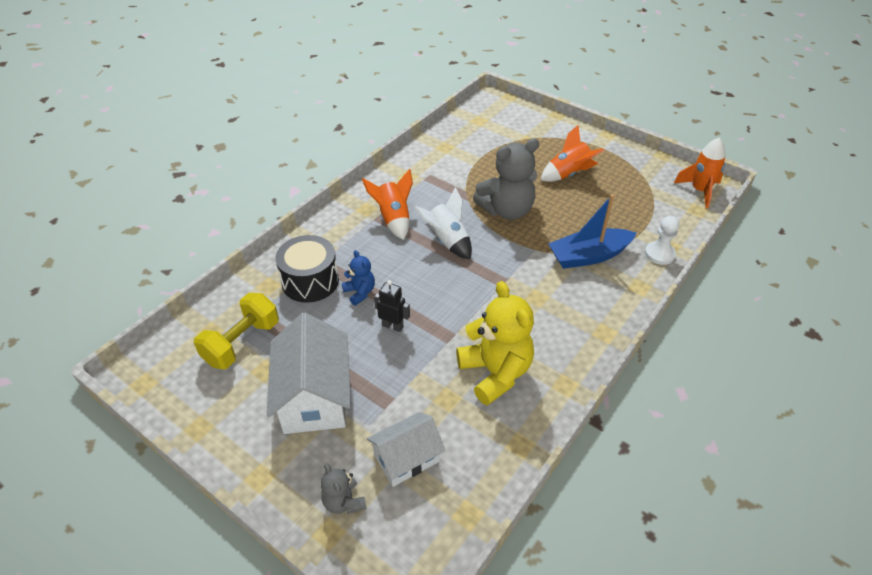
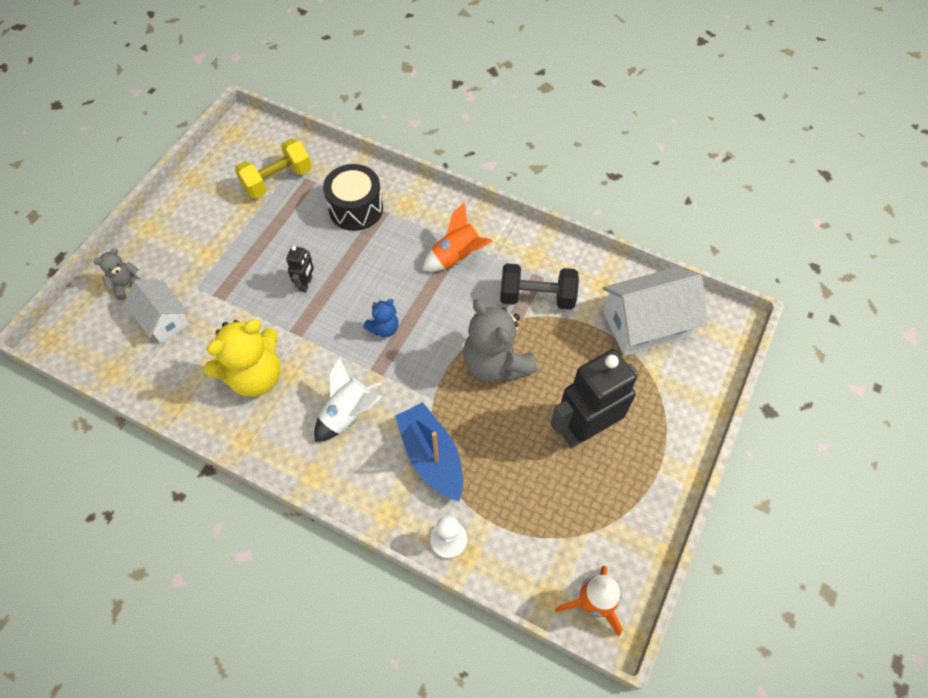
camera: 80 degrees right, 15 degrees up
yellow dumbbell [194,293,279,369] -> yellow dumbbell turned 60 degrees counterclockwise [235,138,312,198]
white house [267,313,351,434] -> white house moved to [603,267,707,356]
blue teddy bear [342,250,375,306] -> blue teddy bear moved to [363,299,399,337]
white rocket [414,187,472,259] -> white rocket moved to [314,357,382,442]
orange rocket [541,125,604,182] -> black robot [550,349,639,448]
none -> black dumbbell [500,263,579,310]

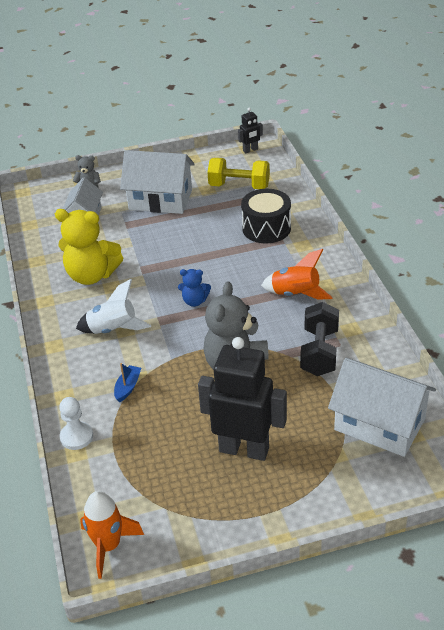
camera: 50 degrees right, 20 degrees down
black robot [286,246,314,293] -> black robot moved to [238,108,263,153]
blue boat [395,402,463,501] -> blue boat [114,363,141,403], size x0.48
black dumbbell [500,263,579,310] -> black dumbbell turned 45 degrees clockwise [300,302,339,376]
none -> white house [120,150,195,214]

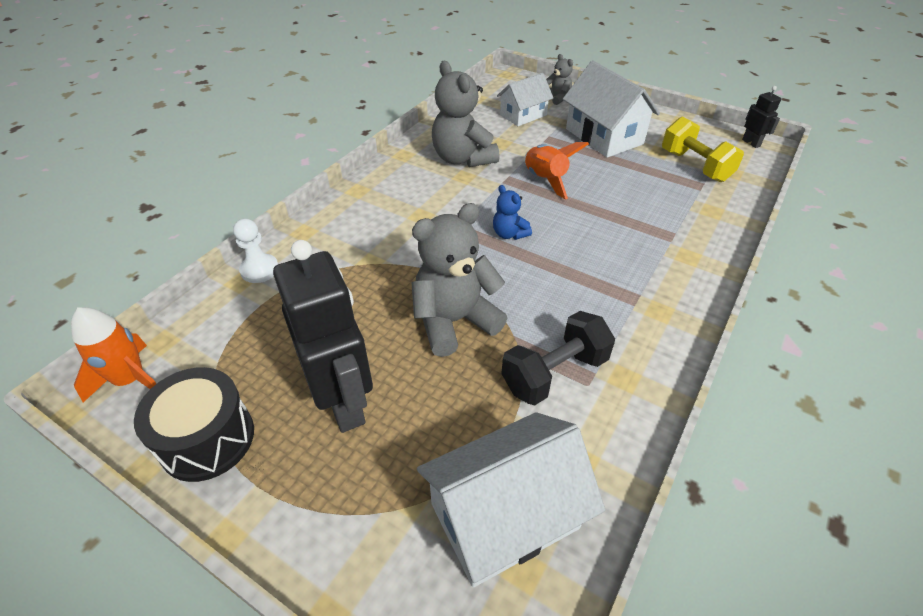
camera: 45 degrees right, 5 degrees up
yellow teddy bear [55,209,123,285] -> grey teddy bear [432,61,500,167]
white rocket [76,279,151,334] -> none
blue boat [114,363,141,403] -> none
black robot [238,108,263,153] -> black robot turned 135 degrees counterclockwise [742,86,781,148]
black drum [241,189,291,243] -> black drum moved to [134,367,254,482]
orange rocket [261,249,333,300] -> orange rocket moved to [524,142,589,200]
white house [328,358,436,457] -> white house turned 75 degrees clockwise [417,412,605,587]

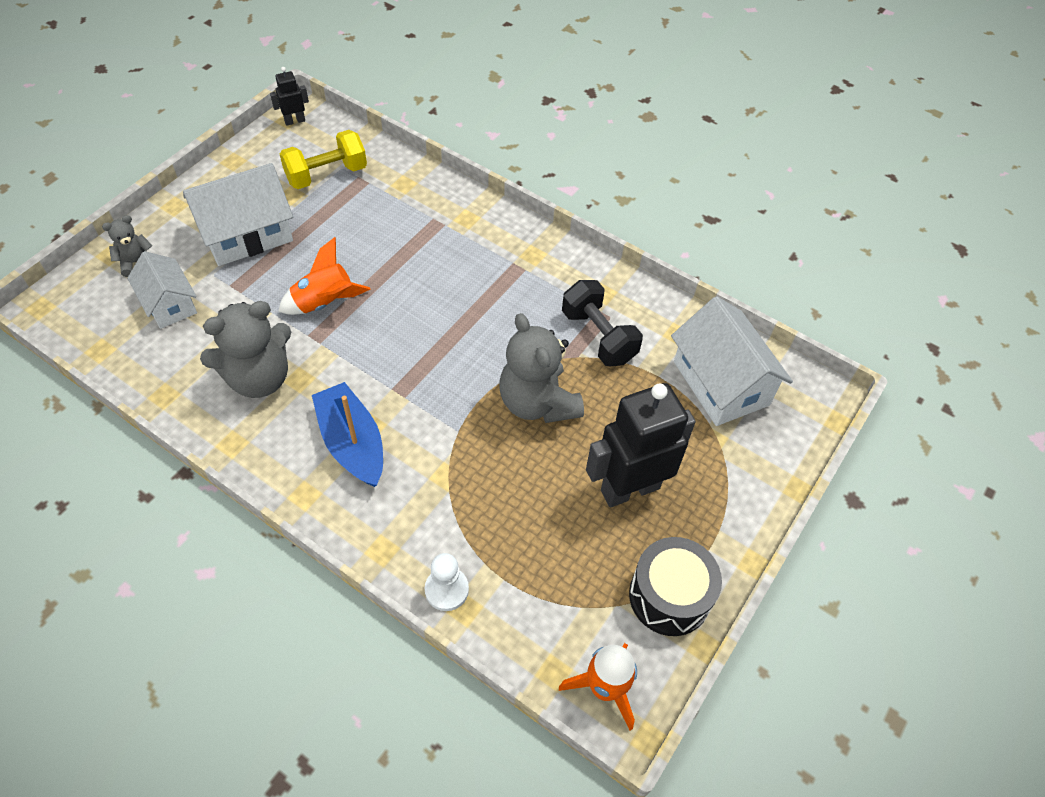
camera: 90 degrees left, 10 degrees up
blue teddy bear [493,185,532,240] -> none
none -> blue boat [312,382,383,487]

